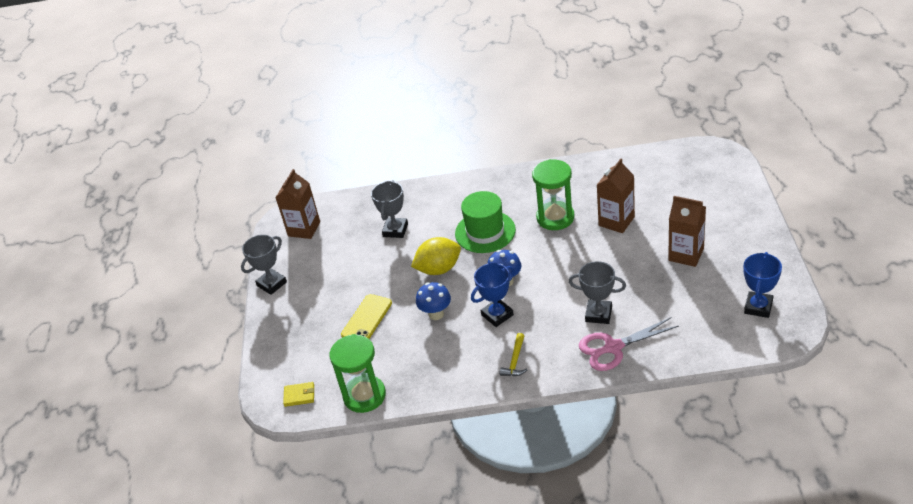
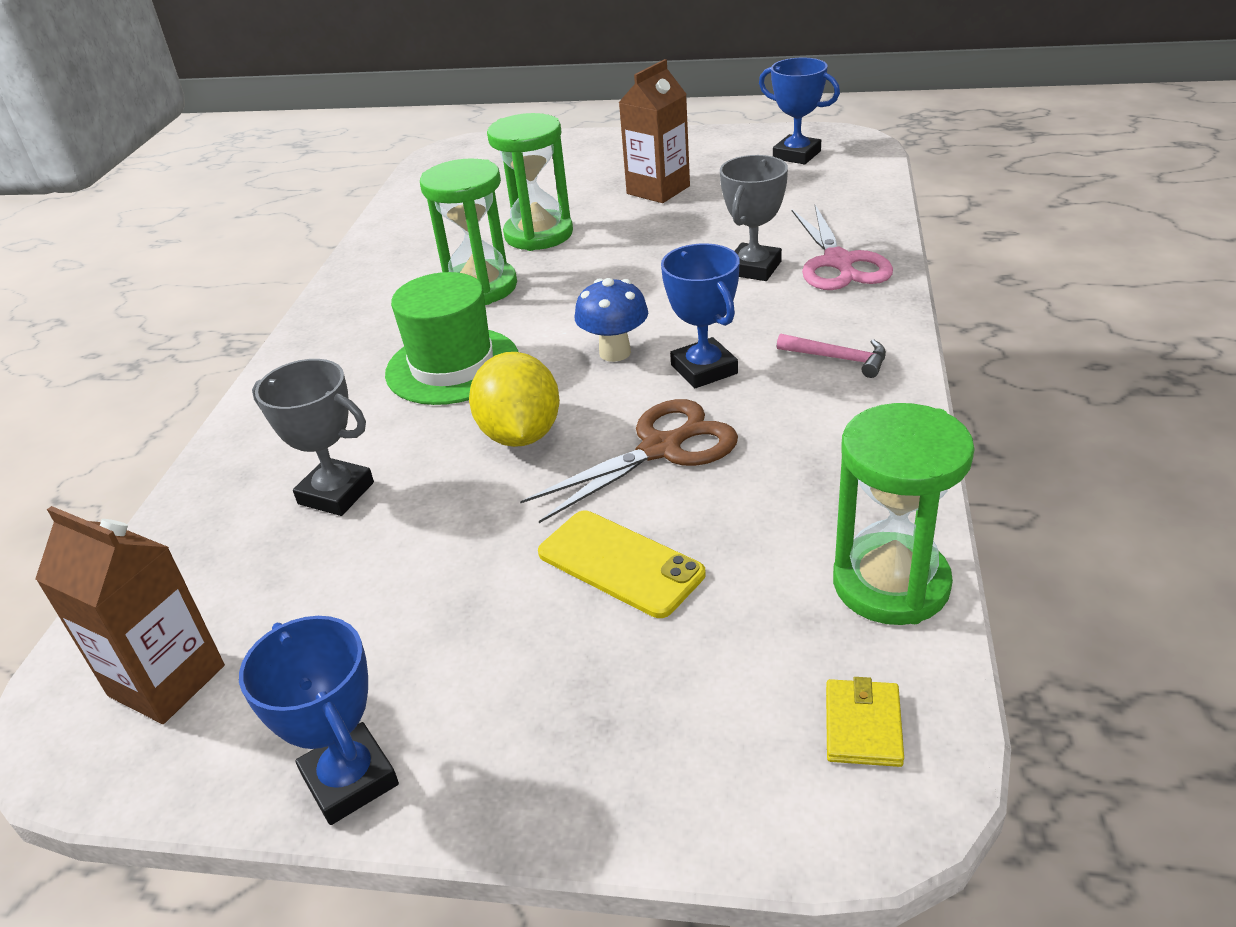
camera: 80 degrees left, 5 degrees down
grey trophy [241,235,287,295] -> blue trophy [239,616,399,825]
blue mushroom [416,282,451,320] -> brown scissors [520,399,738,523]
yellow hammer [500,333,527,376] -> pink hammer [777,333,886,378]
brown carton [597,159,635,233] -> green hourglass [487,113,573,251]

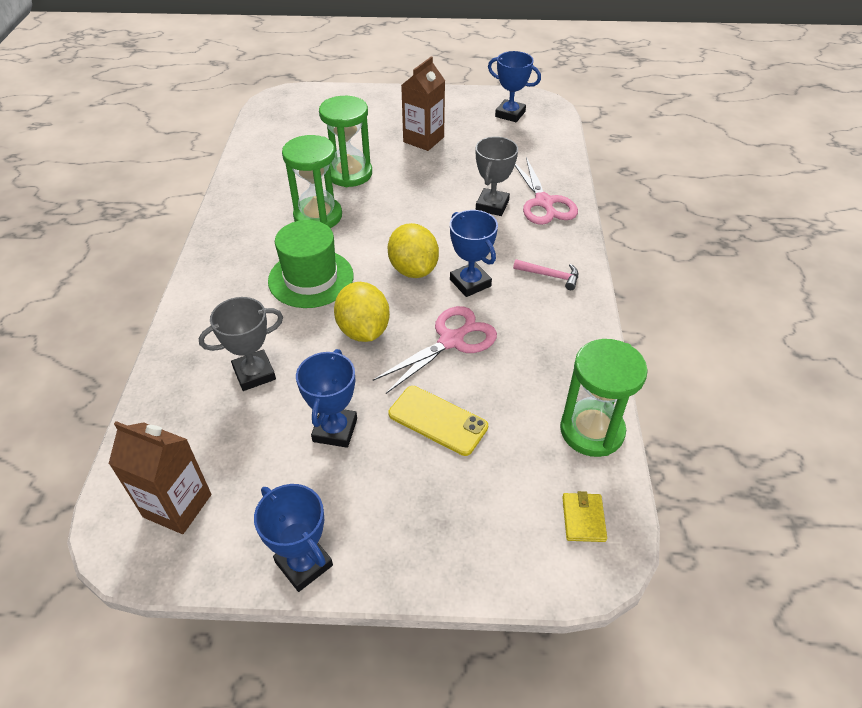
camera: 10 degrees left, 10 degrees up
grey trophy [252,359,374,516] -> grey trophy turned 45 degrees counterclockwise [199,297,283,391]
brown scissors [520,399,738,523] -> pink scissors [373,306,497,394]
blue mushroom [575,278,648,362] -> yellow lemon [388,223,439,278]
none -> blue trophy [296,349,357,448]

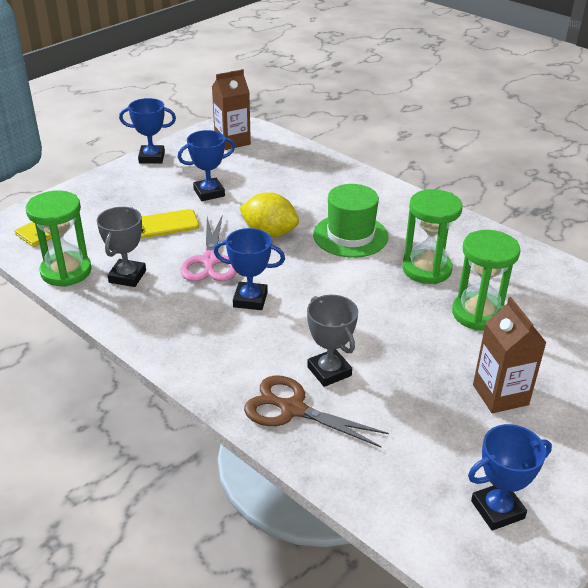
camera: 130 degrees right, 10 degrees down
grey trophy [199,297,283,391] -> grey trophy moved to [97,207,146,287]
blue trophy [296,349,357,448] -> blue trophy turned 75 degrees counterclockwise [178,130,235,201]
yellow lemon [388,223,439,278] -> none
pink hammer [513,259,578,290] -> none
pink scissors [515,157,578,225] -> brown scissors [244,375,389,447]

